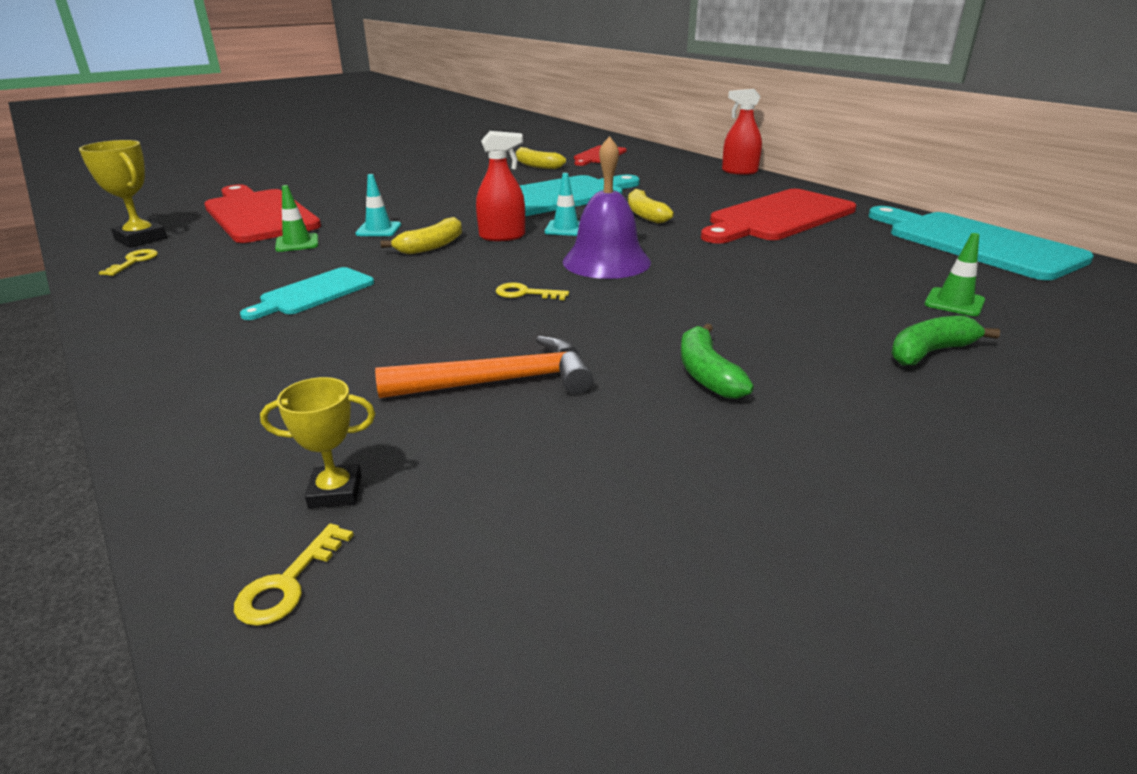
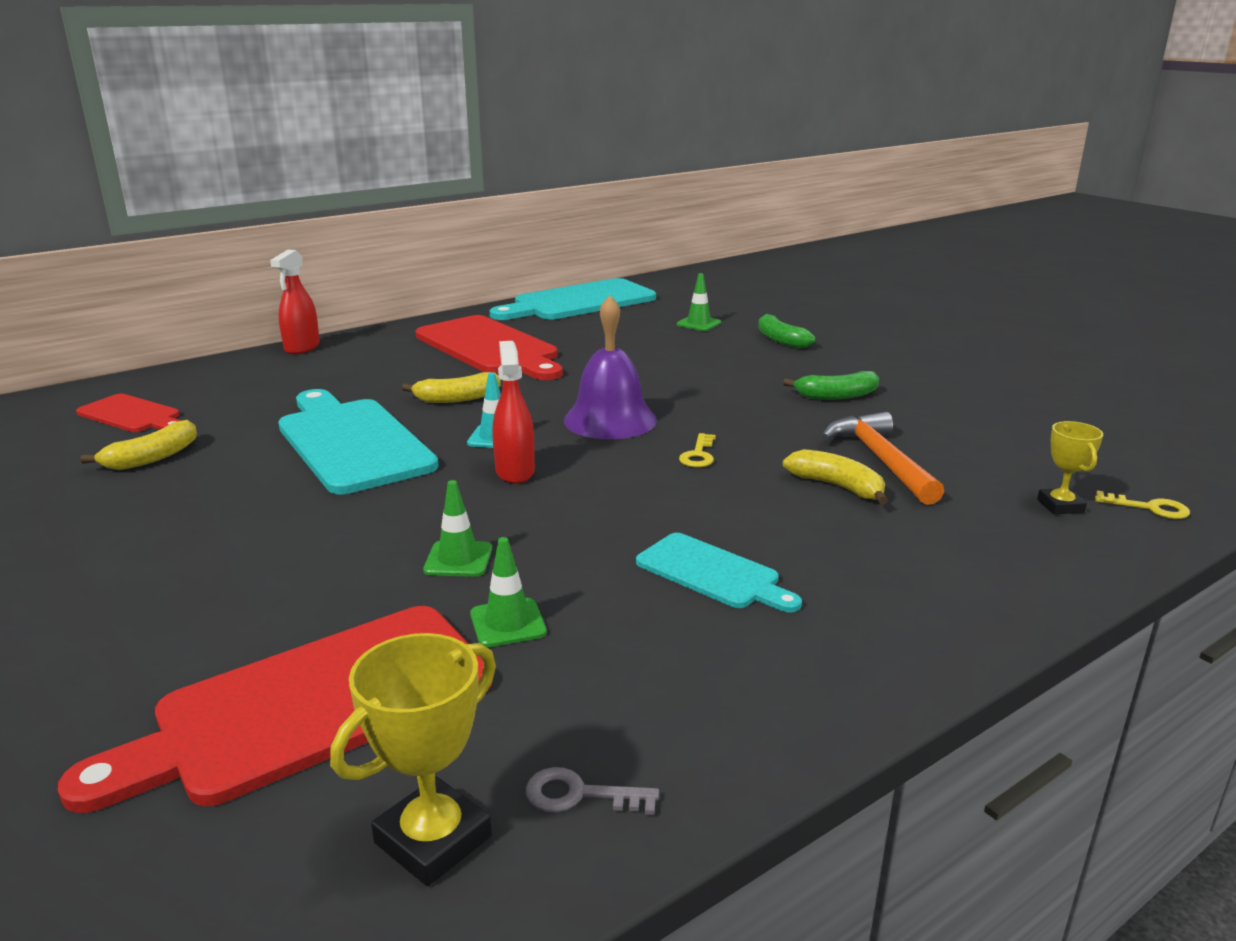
camera: 90 degrees left, 5 degrees down
yellow key [99,249,158,276] -> grey key [526,767,659,815]
turquoise traffic cone [355,174,401,236] -> green traffic cone [423,480,492,577]
yellow banana [381,217,462,254] -> yellow banana moved to [783,449,888,504]

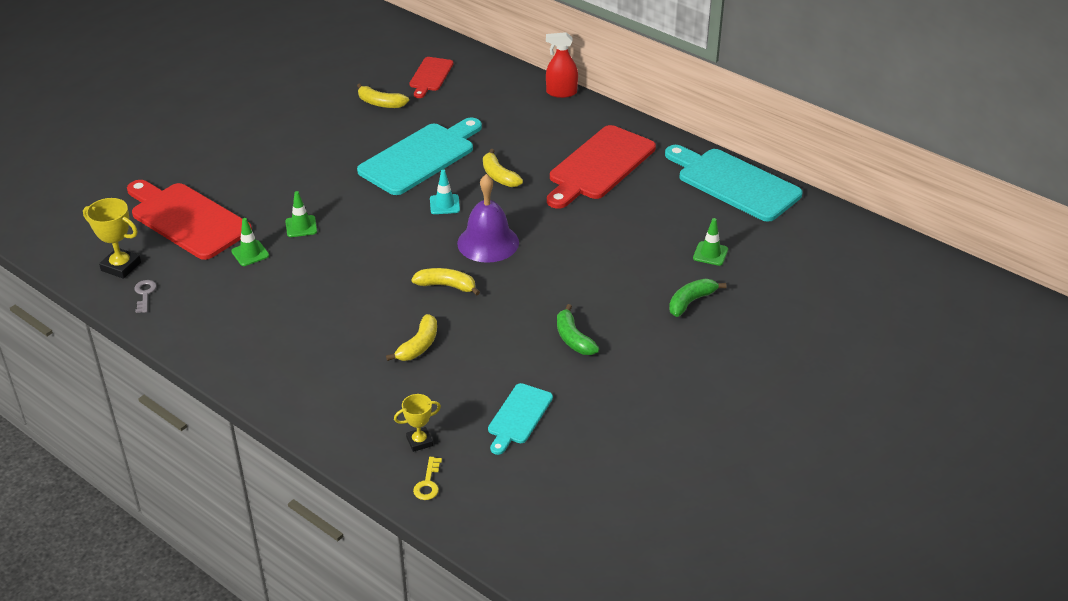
camera: 75 degrees right, 15 degrees up
red spray bottle [493,341,535,484] -> none
turquoise cutting board [636,533,802,613] -> turquoise cutting board moved to [488,383,553,455]
yellow key [679,433,716,467] -> yellow banana [411,268,480,296]
orange hammer [822,412,944,505] -> none

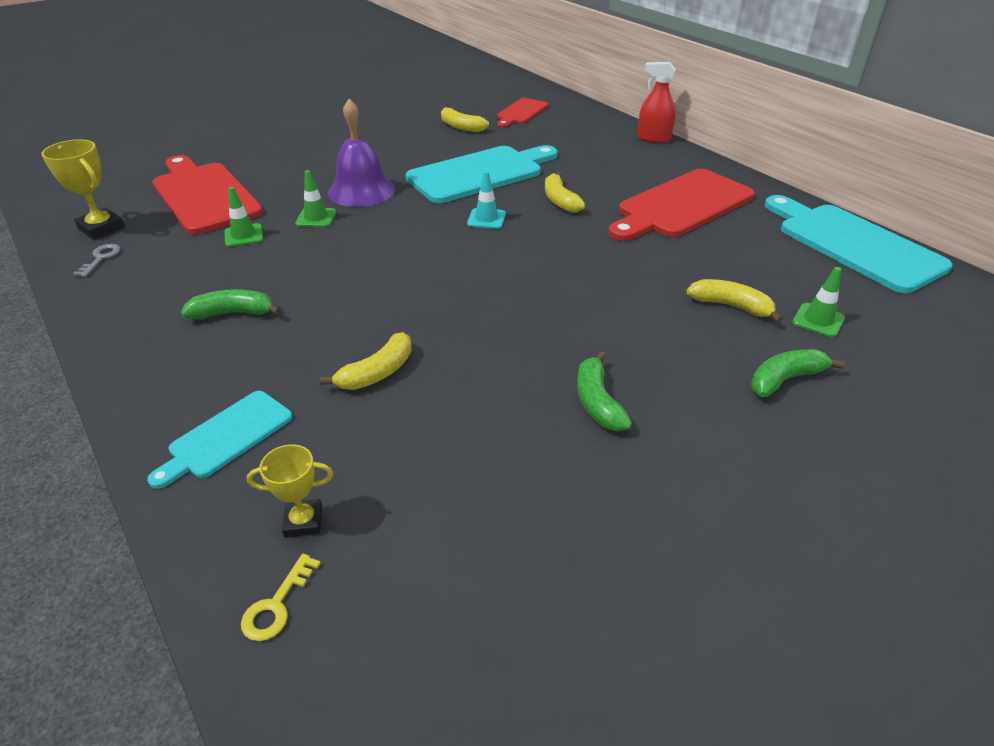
camera: 15 degrees right, 0 degrees up
yellow banana [411,268,480,296] -> yellow banana moved to [686,279,783,323]
purple bell [457,174,519,263] -> purple bell moved to [328,99,395,207]
turquoise cutting board [488,383,553,455] -> turquoise cutting board moved to [147,391,293,489]
none -> green banana [181,289,281,320]

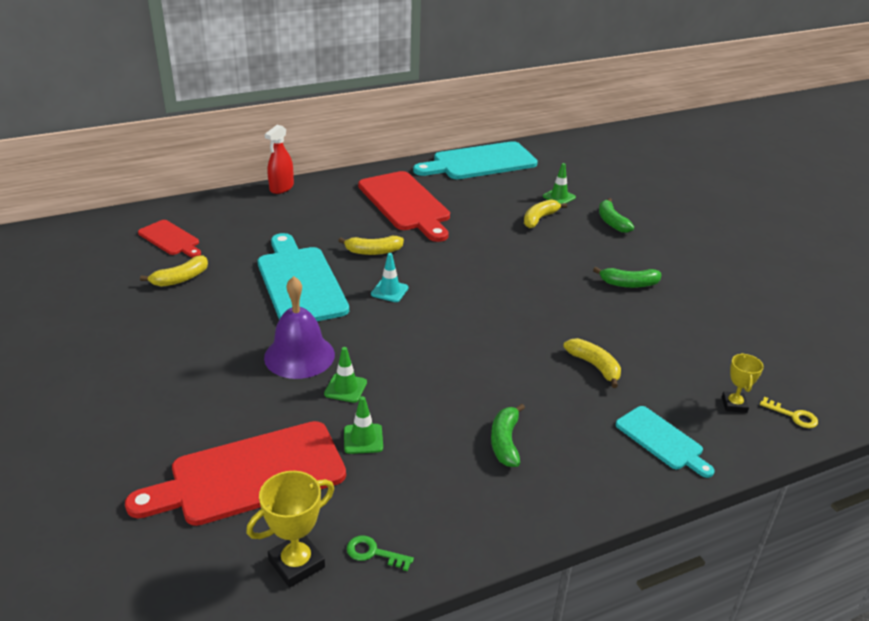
camera: 80 degrees left, 5 degrees down
grey key [73,244,121,277] -> green key [347,535,414,571]

